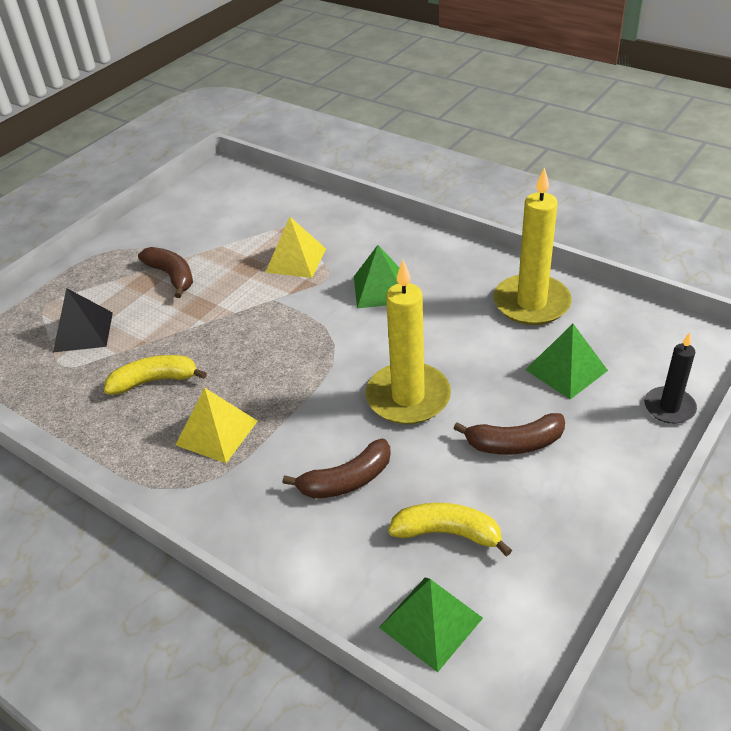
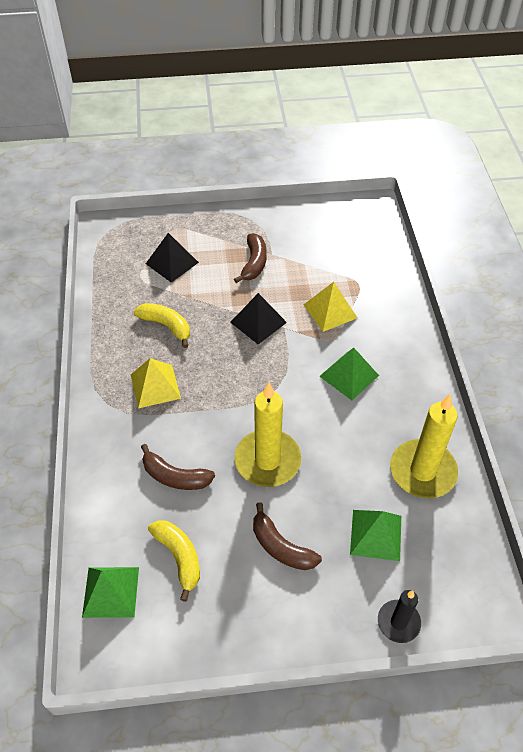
camera: 45 degrees right, 10 degrees up
none -> black pyramid [230,293,287,344]

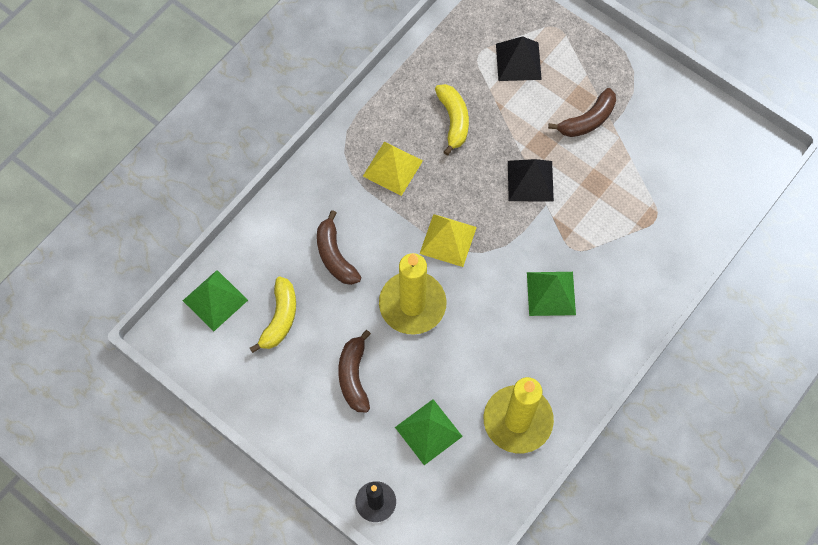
camera: 45 degrees right, 15 degrees up
yellow pyramid [304,282,357,332] -> yellow pyramid moved to [419,214,477,267]

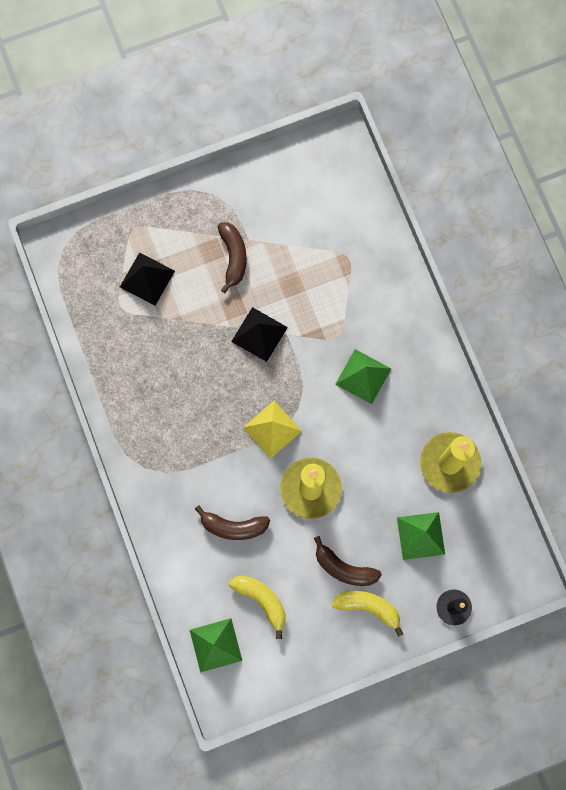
camera: 60 degrees left, 10 degrees up
yellow pyramid [363,141,423,196] -> none
yellow banana [435,84,469,156] -> yellow banana moved to [332,591,403,637]

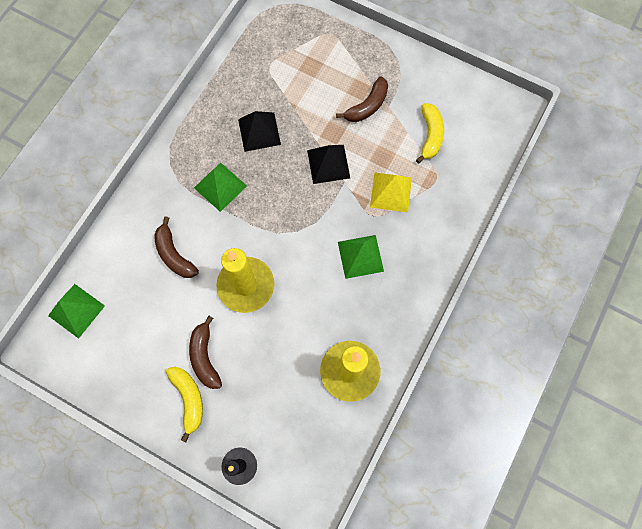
camera: 50 degrees right, 5 degrees down
black pyramid [120,252,175,305] -> black pyramid moved to [238,111,281,152]
yellow banana [229,576,286,639] -> yellow banana moved to [416,103,444,164]
yellow pyramid [243,400,302,458] -> yellow pyramid moved to [370,173,412,212]
green pyramid [397,512,445,560] -> green pyramid moved to [194,163,247,212]

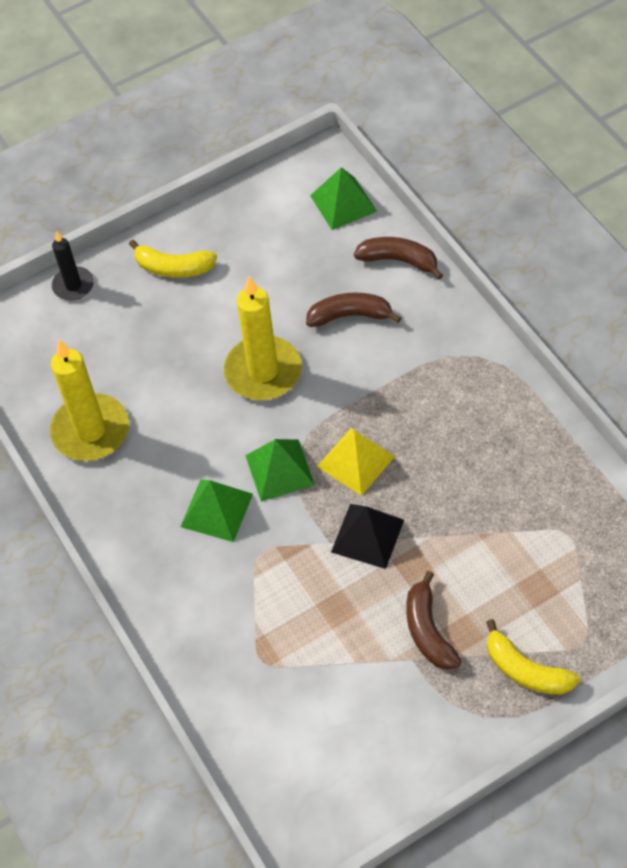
camera: 125 degrees right, 15 degrees down
brown banana [189,316,222,389] -> brown banana moved to [354,237,443,280]
green pyramid [194,163,247,212] -> green pyramid moved to [245,439,315,502]
black pyramid [238,111,281,152] -> none
yellow pyramid [370,173,412,212] -> yellow pyramid moved to [317,428,395,496]
yellow banana [416,103,444,164] -> yellow banana moved to [486,619,580,695]

